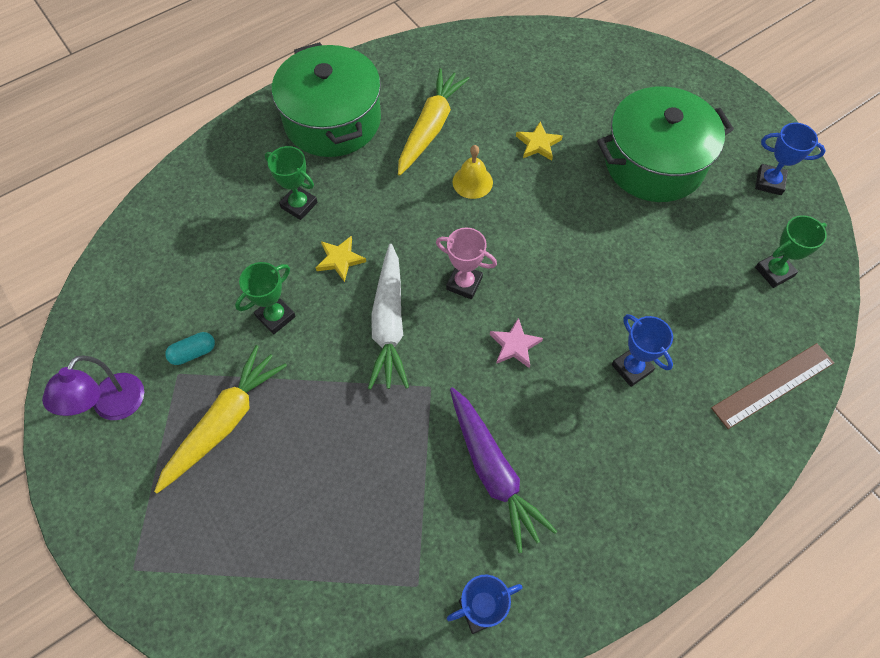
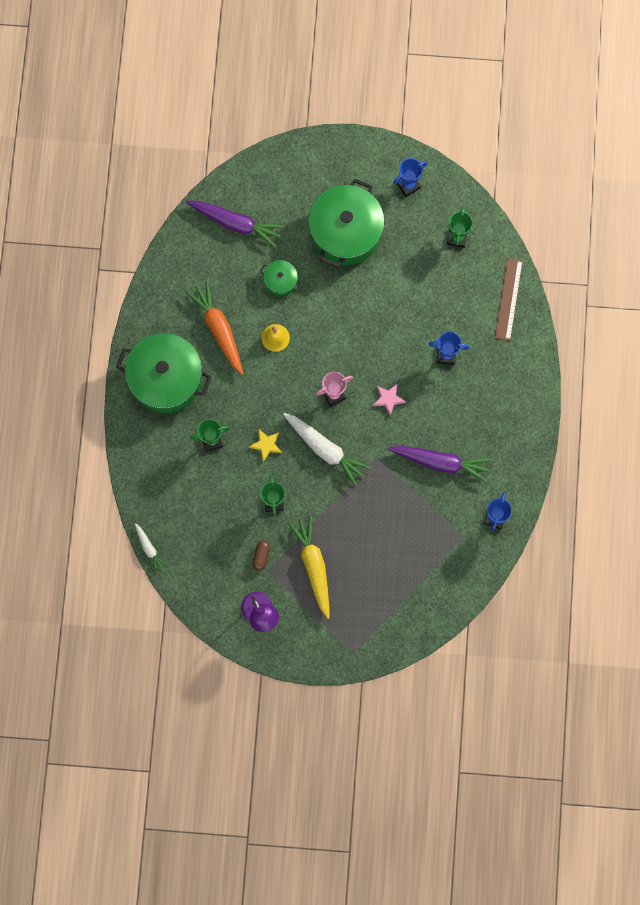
camera: 50 degrees left, 15 degrees up
turquoise capsule [165,332,215,365] -> brown capsule [252,540,270,571]
yellow carrot [398,68,470,176] -> orange carrot [186,281,243,375]
yellow star [516,121,563,161] -> green pot [260,260,301,296]
none -> white carrot [135,523,167,573]
none -> purple carrot [186,201,284,247]

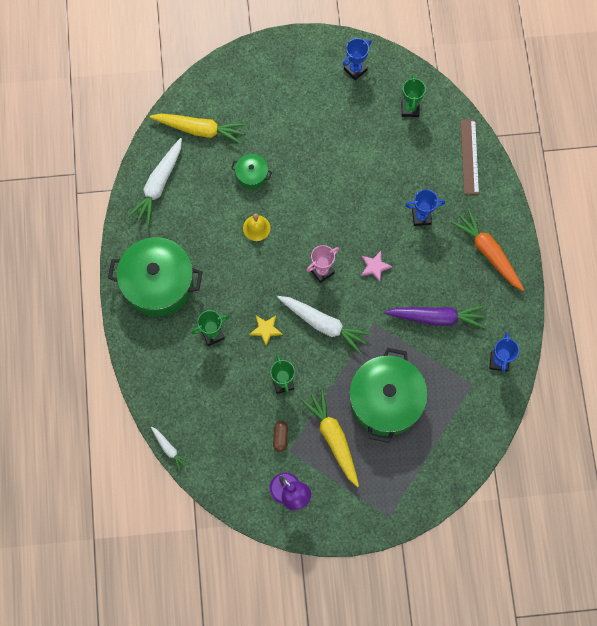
camera: 10 degrees left, 5 degrees down
purple carrot [186,201,284,247] -> yellow carrot [150,113,246,144]
orange carrot [186,281,243,375] -> orange carrot moved to [451,209,524,291]
green pot [308,179,385,268] -> green pot moved to [349,348,428,443]
none -> white carrot [128,138,182,226]

